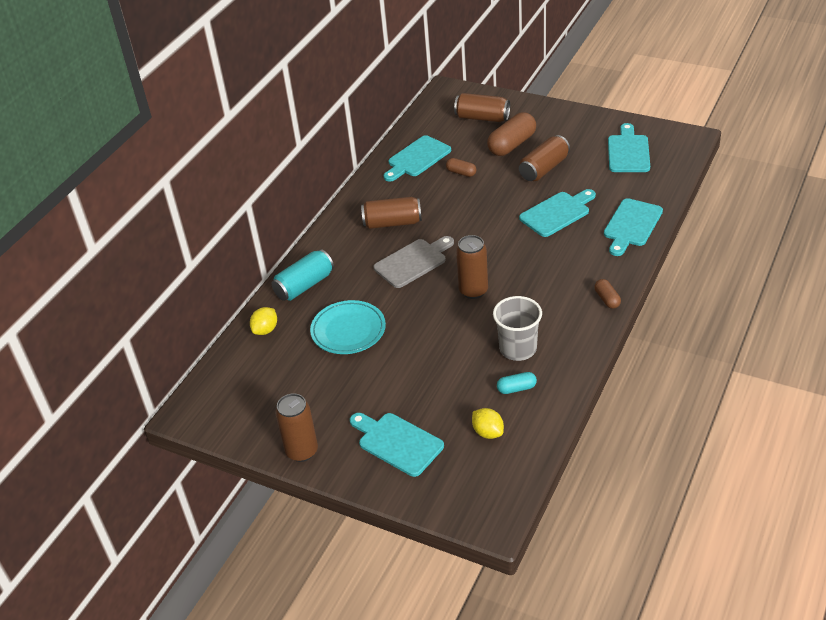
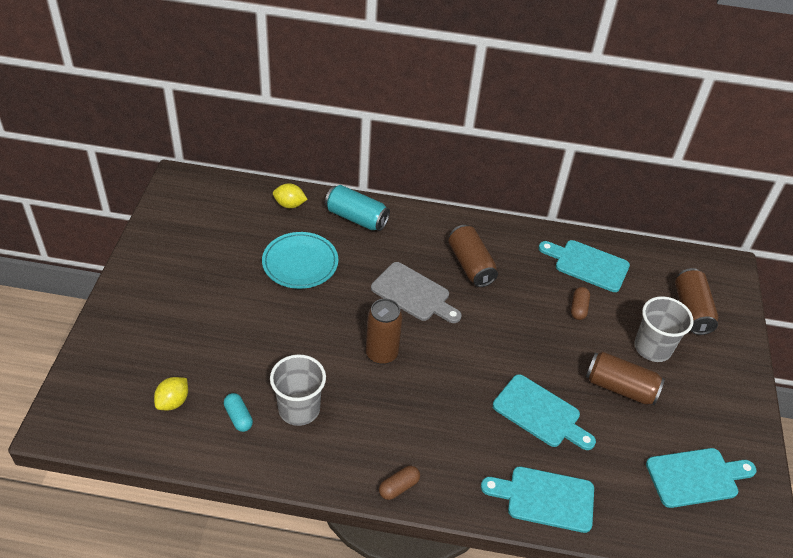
camera: 65 degrees right, 5 degrees up
brown can [275,393,318,462] -> none
turquoise cutting board [350,413,444,477] -> none
brown capsule [487,112,536,156] -> grey cup [634,296,694,362]

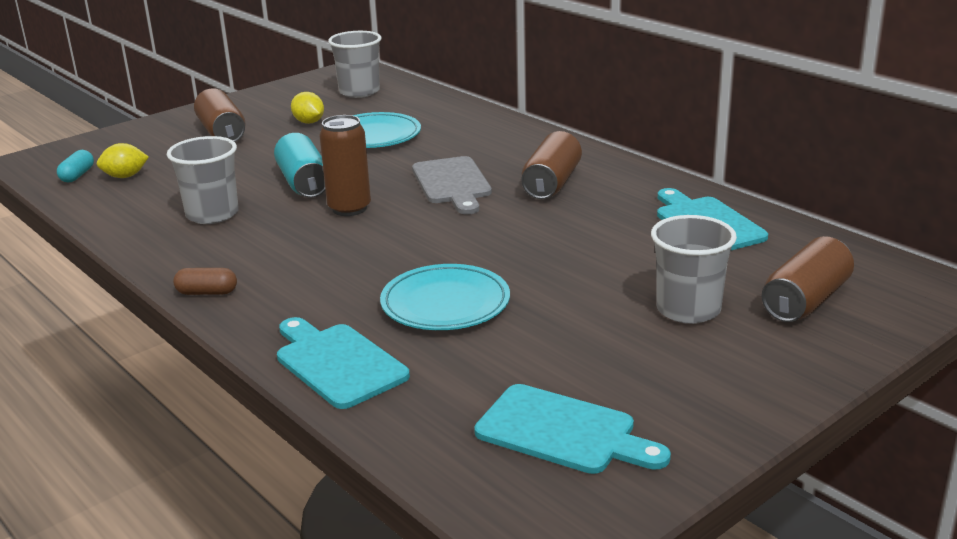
camera: 45 degrees right, 20 degrees down
turquoise capsule [224,393,253,432] -> turquoise capsule moved to [57,150,94,182]
yellow lemon [273,183,308,208] -> yellow lemon moved to [291,92,324,124]
turquoise can [325,185,390,231] -> turquoise can moved to [274,133,325,198]
turquoise cutting board [493,374,596,450] -> turquoise plate [380,264,510,330]
brown capsule [571,287,590,320] -> none
brown can [586,352,665,405] -> brown can moved to [194,88,246,142]
none -> grey cup [328,31,382,98]

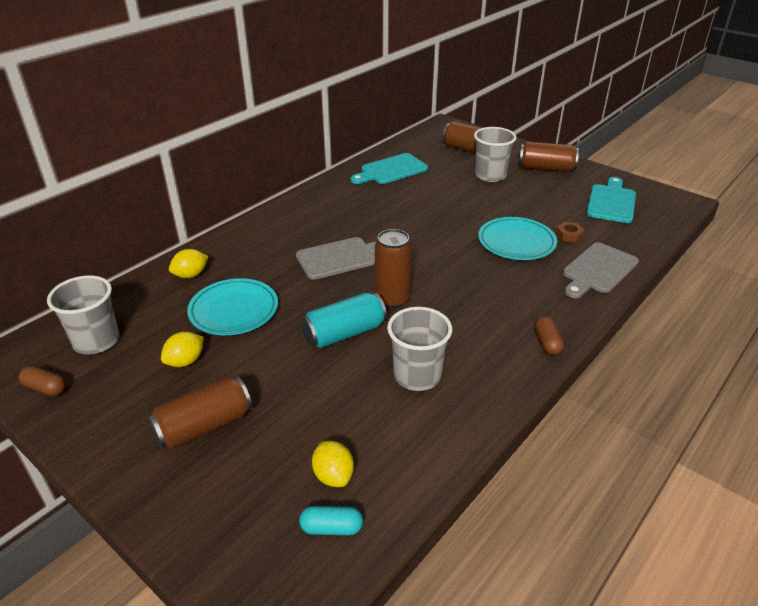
camera: 100 degrees left, 10 degrees up
turquoise cutting board [277,317,410,409] -> grey cutting board [563,242,639,298]
brown can [521,131,582,199] -> brown can moved to [518,142,579,172]
none -> brown capsule [18,366,66,396]
none -> yellow lemon [169,249,208,278]
none -> brown nut [556,222,585,242]

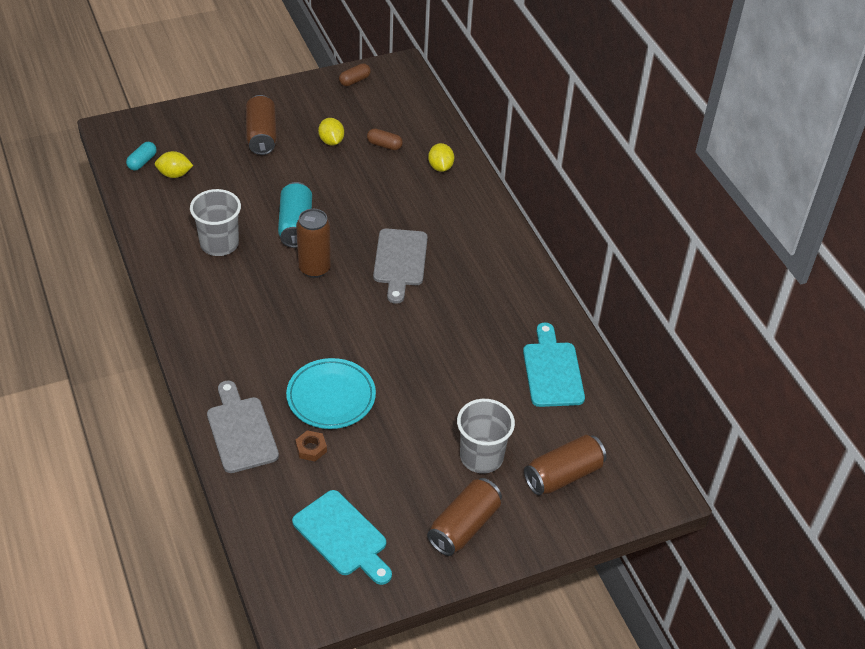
camera: 115 degrees right, 10 degrees up
grey cup [47,275,119,355] -> none
turquoise plate [187,278,278,335] -> none
brown capsule [535,316,564,355] -> brown capsule moved to [367,128,403,150]

